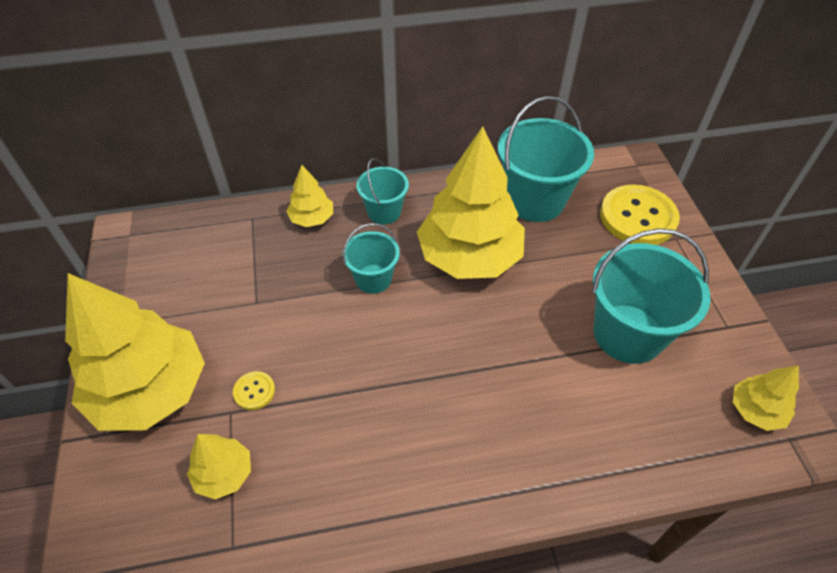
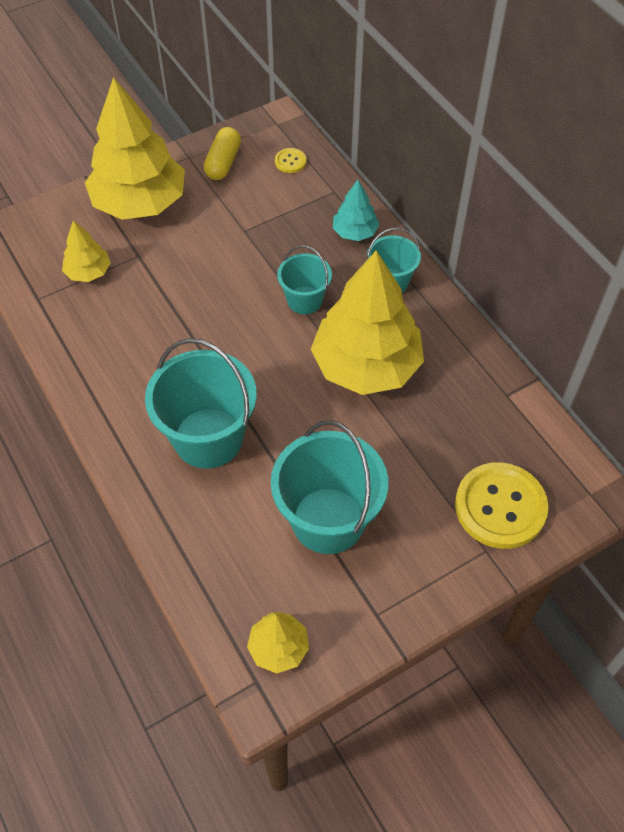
camera: 70 degrees right, 5 degrees up
yellow button [233,371,275,410] -> yellow button moved to [275,148,306,173]
yellow tree [286,165,333,227] -> turquoise tree [333,180,380,241]
turquoise bucket [498,96,594,222] -> turquoise bucket moved to [145,338,257,469]
none -> yellow capsule [204,127,241,180]

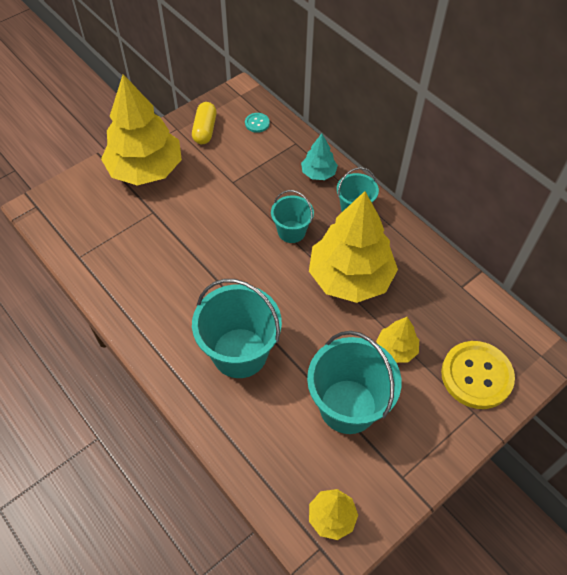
camera: 10 degrees left, 0 degrees up
yellow tree [62,221,111,282] -> yellow tree moved to [376,317,419,363]
yellow button [275,148,306,173] -> turquoise button [245,113,270,133]

